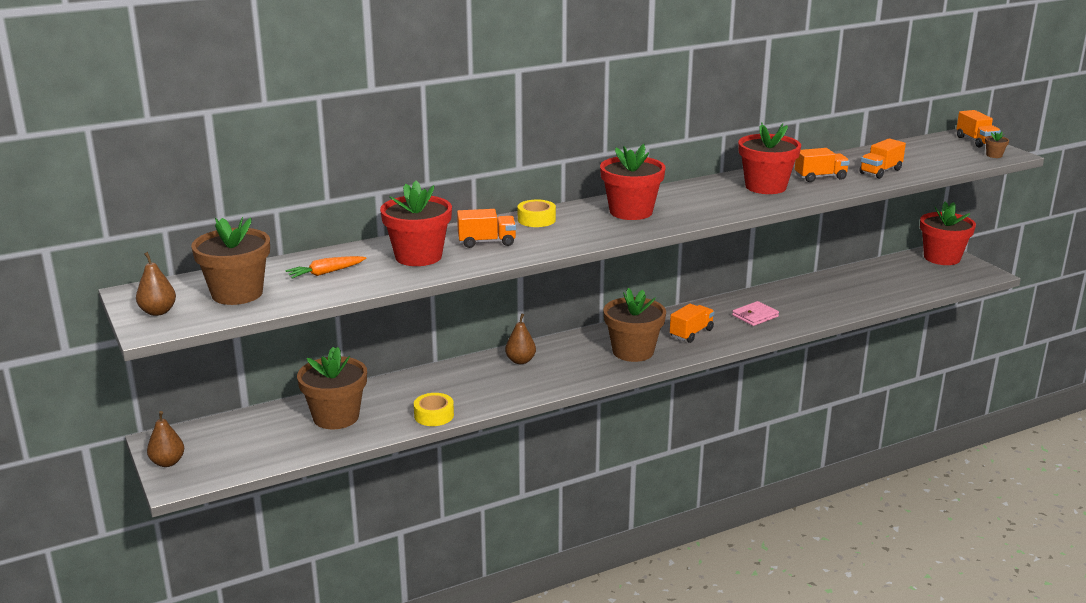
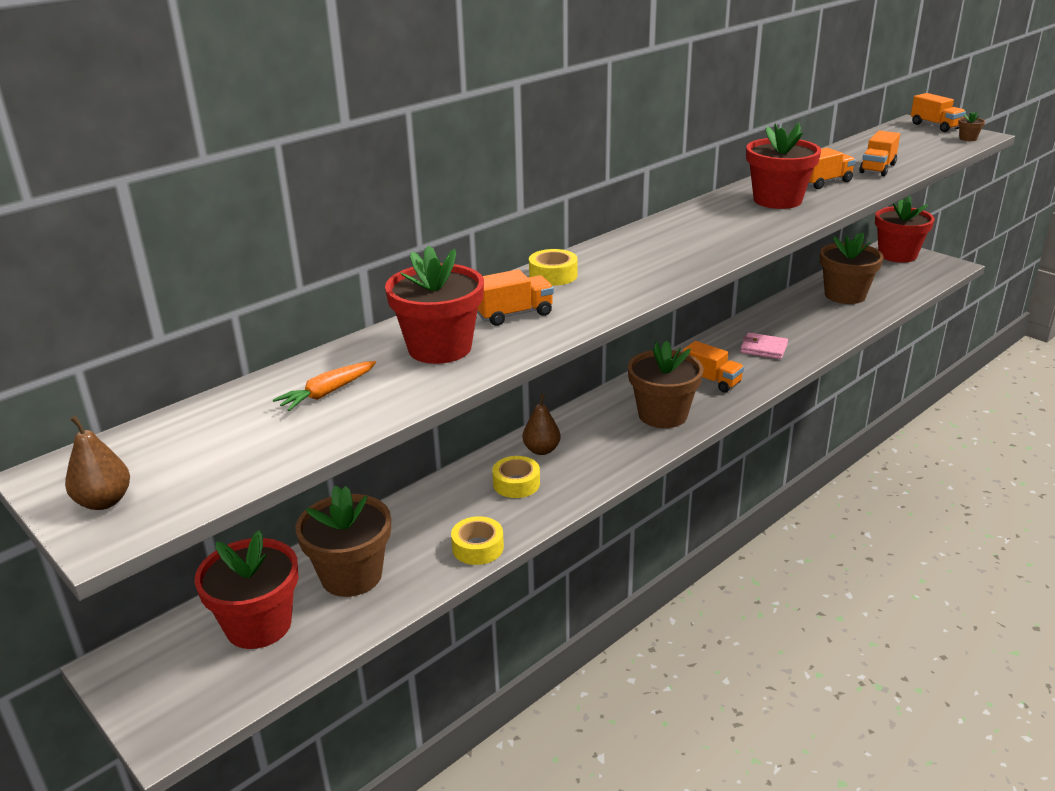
camera: 15 degrees left, 5 degrees up
brown pear [147,411,184,467] -> none
brown flower pot [191,217,270,305] -> brown flower pot moved to [820,233,884,304]
red flower pot [600,144,666,220] -> red flower pot moved to [195,530,299,649]
orange truck [670,304,714,343] -> orange truck turned 105 degrees clockwise [683,341,744,393]
pink wallet [732,301,779,326] -> pink wallet turned 75 degrees clockwise [740,333,788,359]
none -> yellow tape [492,456,540,498]

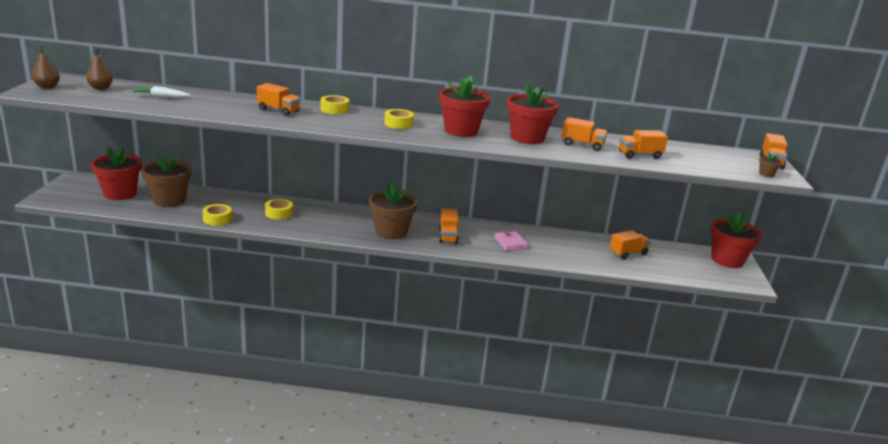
camera: 45 degrees right, 5 degrees down
orange carrot [273,361,376,411] -> white carrot [133,86,191,98]
red flower pot [385,245,484,364] -> red flower pot moved to [439,76,490,137]
brown pear [523,394,561,455] -> brown pear moved to [86,48,113,90]
brown flower pot [820,233,884,304] -> orange truck [610,230,651,260]
none -> yellow tape [384,109,414,129]

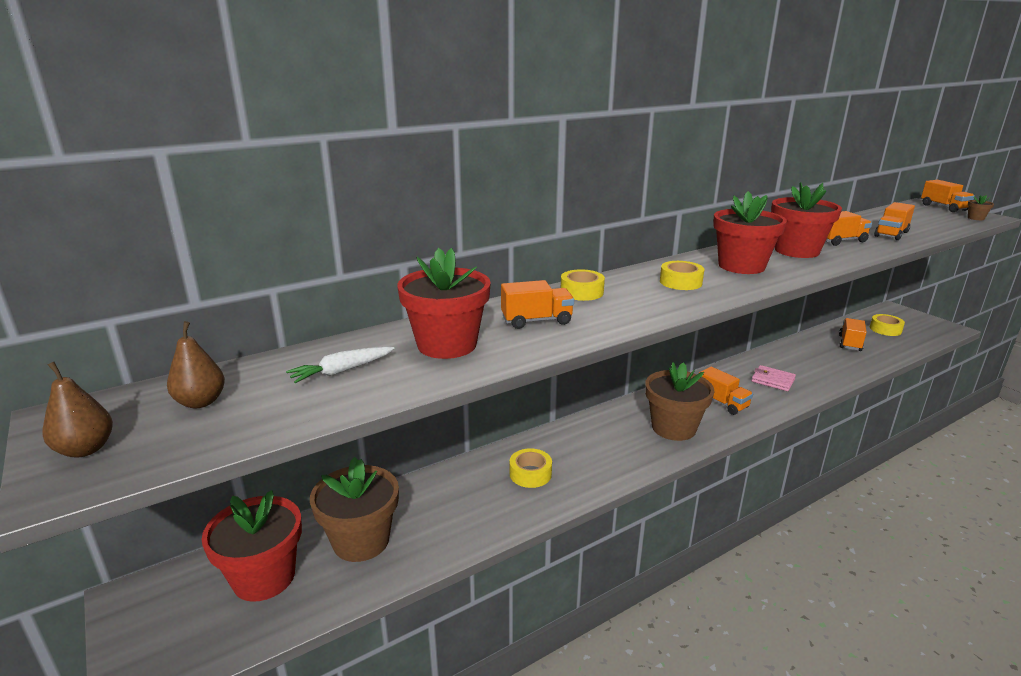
camera: 35 degrees left, 0 degrees up
yellow tape [202,204,232,226] -> yellow tape moved to [870,314,905,336]
red flower pot [711,211,762,268] -> red flower pot moved to [397,248,491,359]

